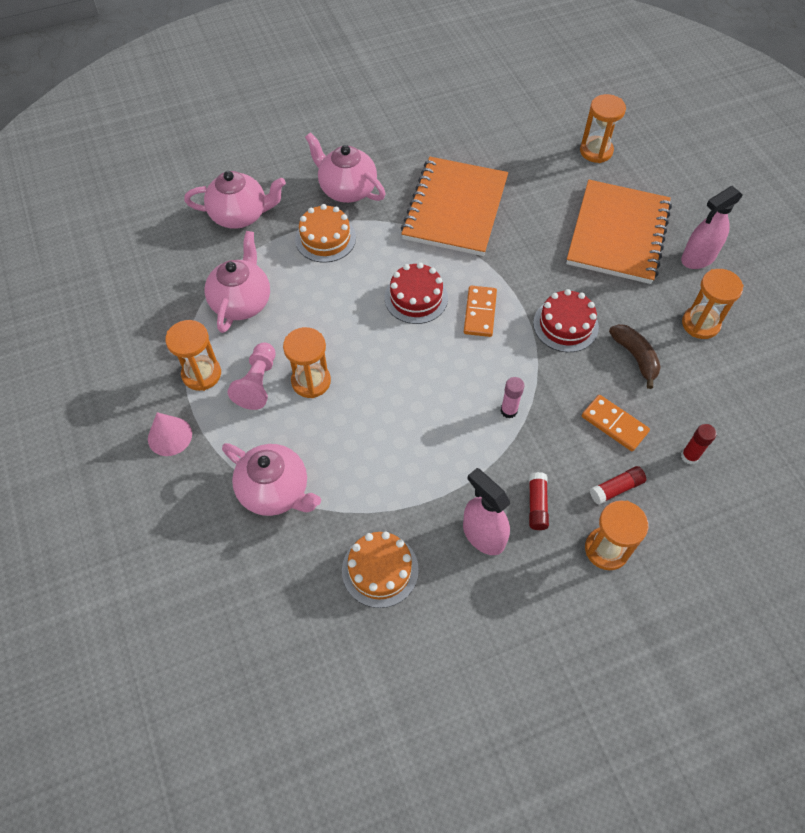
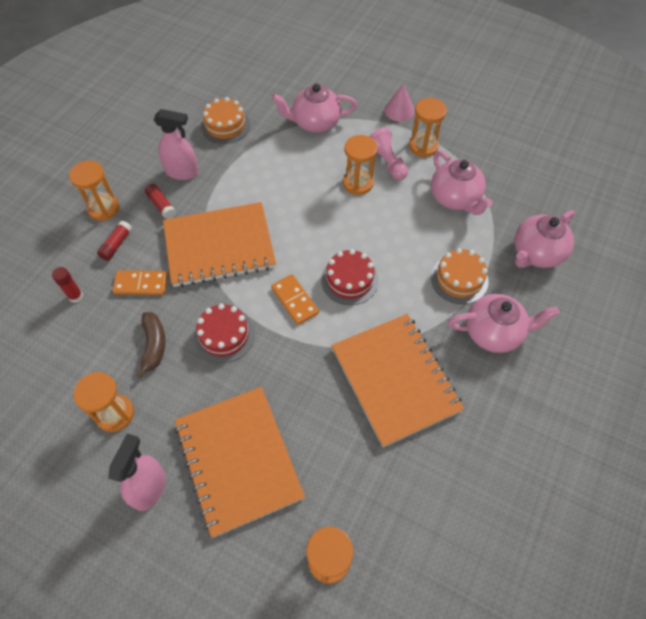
camera: 140 degrees right, 0 degrees up
pink glue stick [501,377,524,419] -> orange notebook [163,202,276,287]
brown banana [609,324,661,389] -> brown banana turned 120 degrees counterclockwise [136,312,165,378]

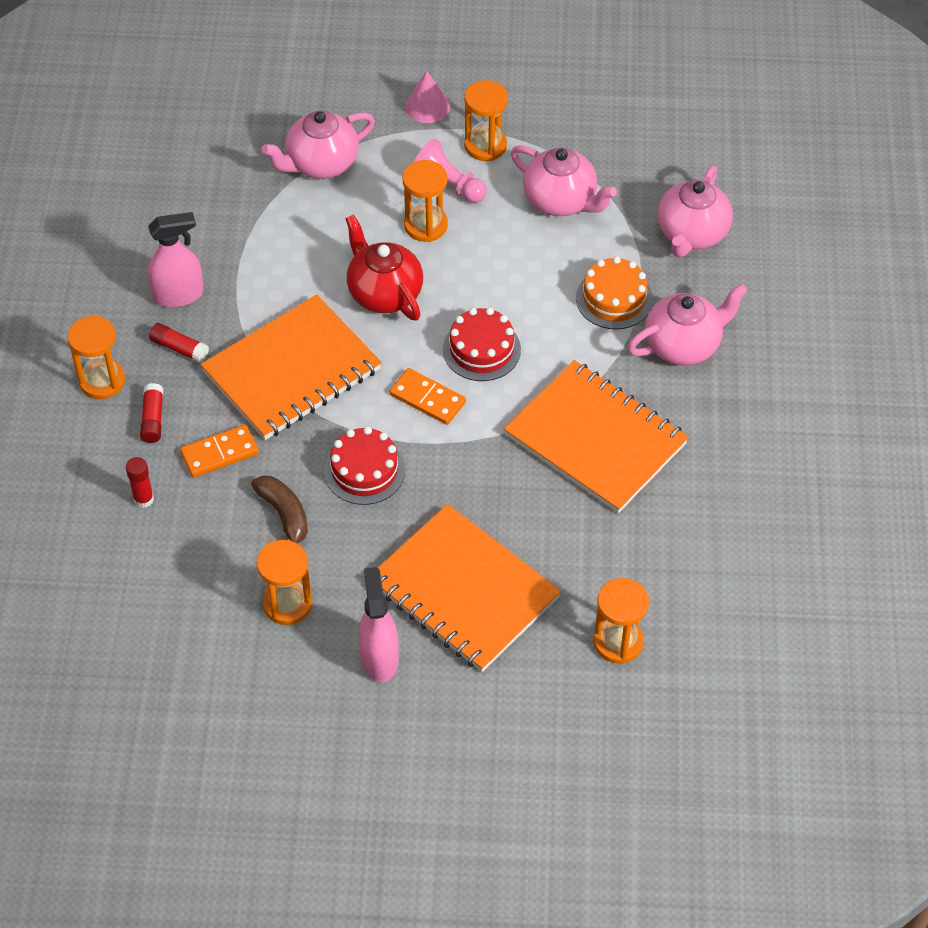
camera: 25 degrees left, 5 degrees down
orange cake [201,97,250,144] -> none
none -> red teapot [345,214,423,321]

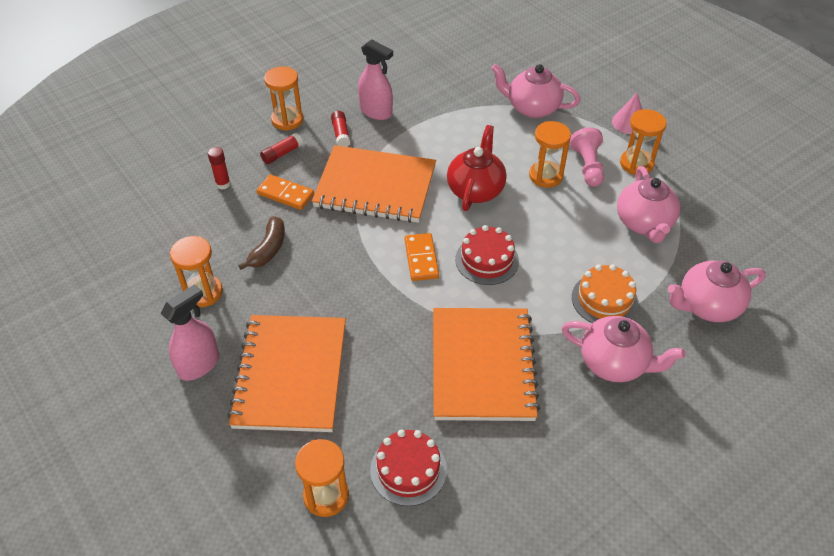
camera: 50 degrees right, 5 degrees down
red cake [324,427,405,505] -> red cake moved to [370,429,447,506]

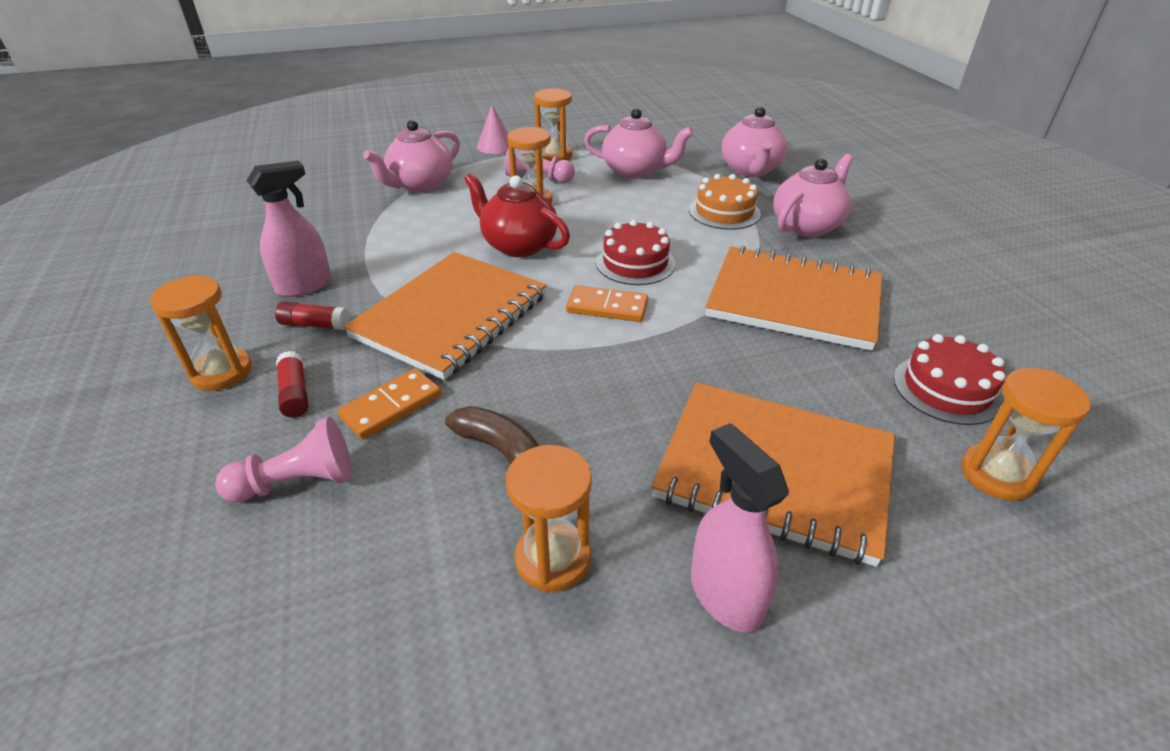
camera: 70 degrees left, 10 degrees down
red glue stick [208,147,231,190] -> pink pawn [215,417,352,502]

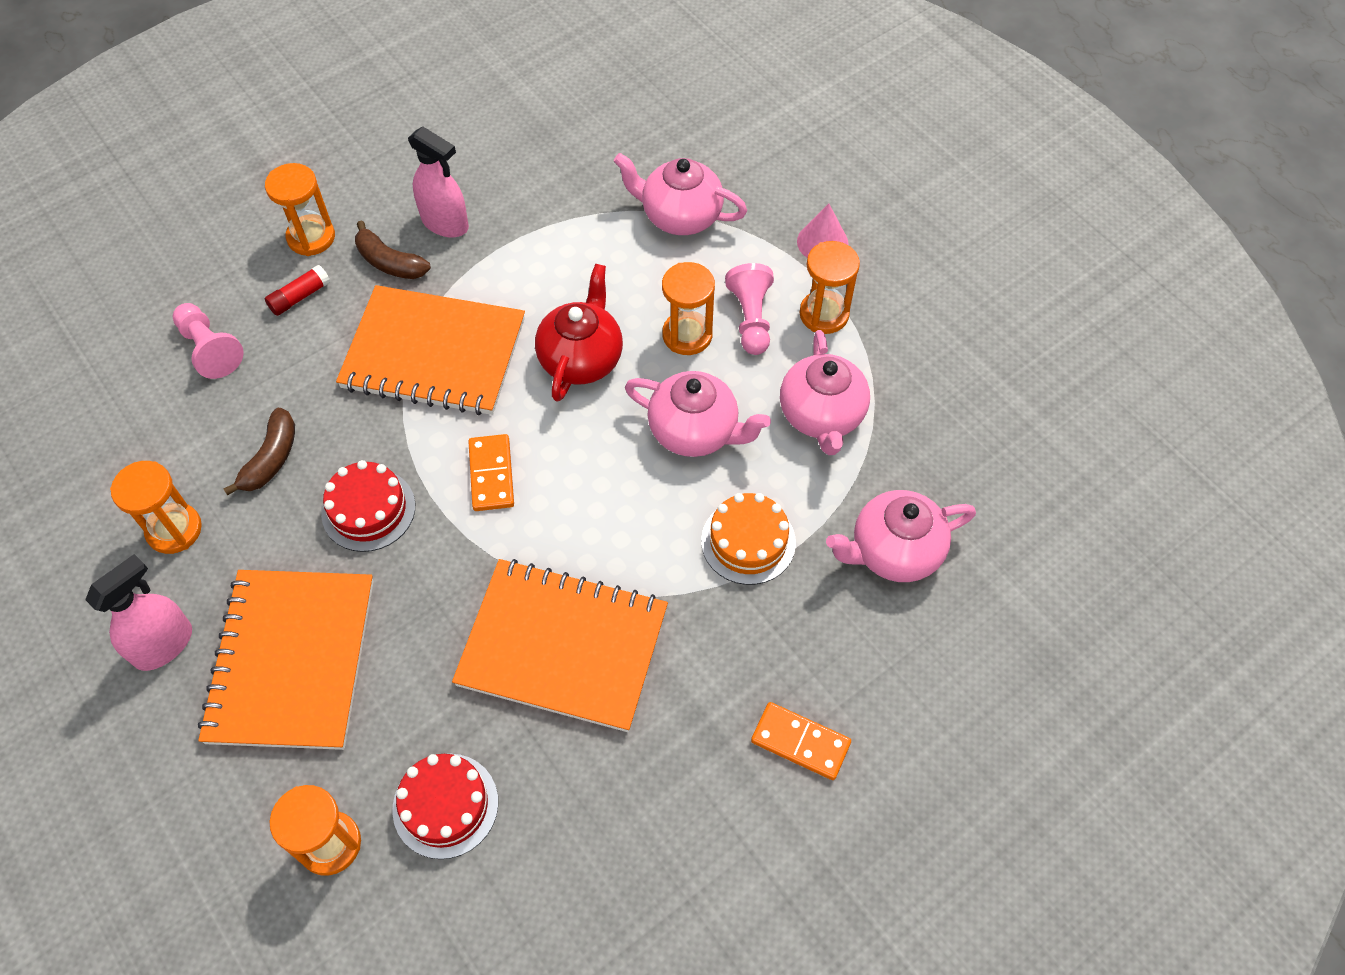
camera: 70 degrees right, 20 degrees up
red glue stick [275,302,350,330] -> brown banana [355,221,431,279]
orange domino [338,368,441,439] -> orange domino moved to [751,702,851,780]
red cake [596,220,675,285] -> red cake moved to [321,460,415,552]
orange notebook [705,245,882,351] -> orange notebook turned 75 degrees counterclockwise [452,559,668,732]
pink teapot [773,154,853,237] -> pink teapot moved to [625,371,771,457]

